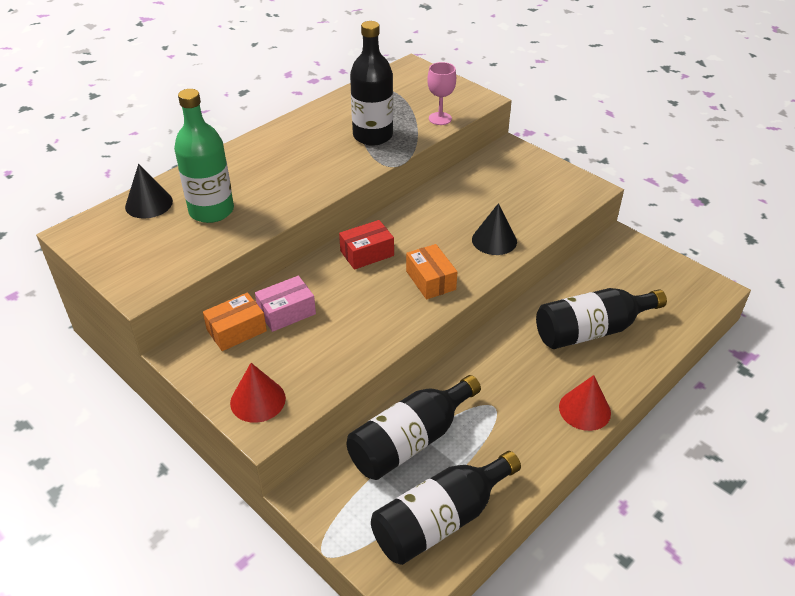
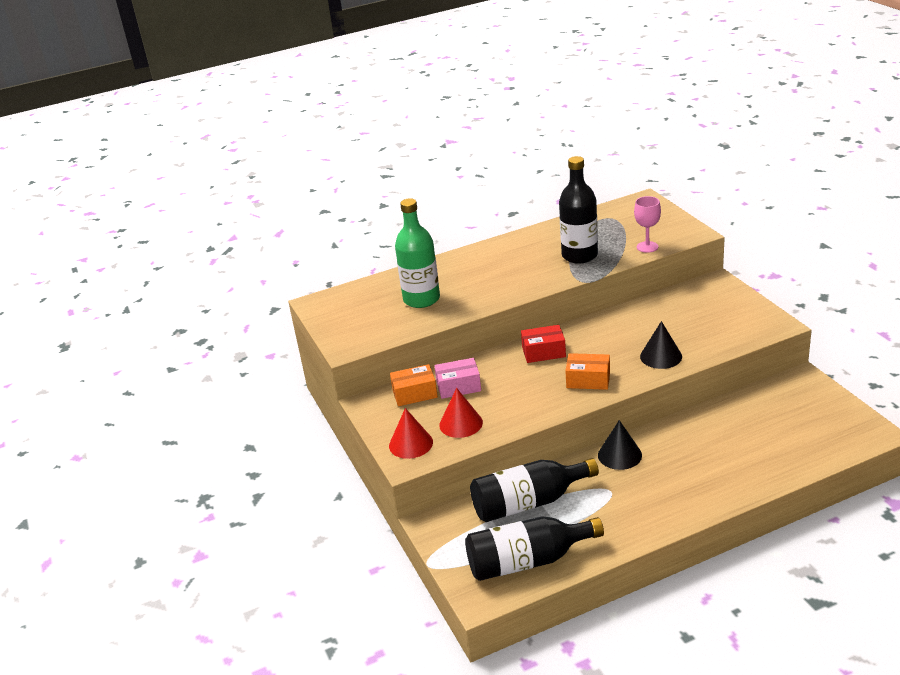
camera: 25 degrees right, 10 degrees down
black cone [125,164,173,219] -> black cone moved to [598,420,642,470]
orange box [406,244,457,299] -> orange box turned 75 degrees counterclockwise [565,353,610,390]
black bottle [536,288,667,349] -> none
red cone [559,375,611,431] -> red cone moved to [439,388,483,438]

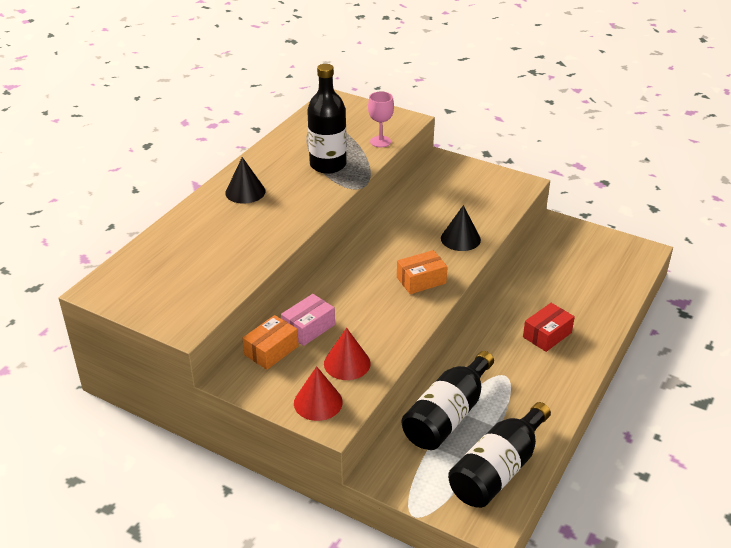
camera: 40 degrees left, 5 degrees up
green bottle [395,198,440,308] -> none
red box [521,325,566,363] -> red box moved to [523,303,575,352]
black cone [598,420,642,470] -> black cone moved to [225,157,266,204]

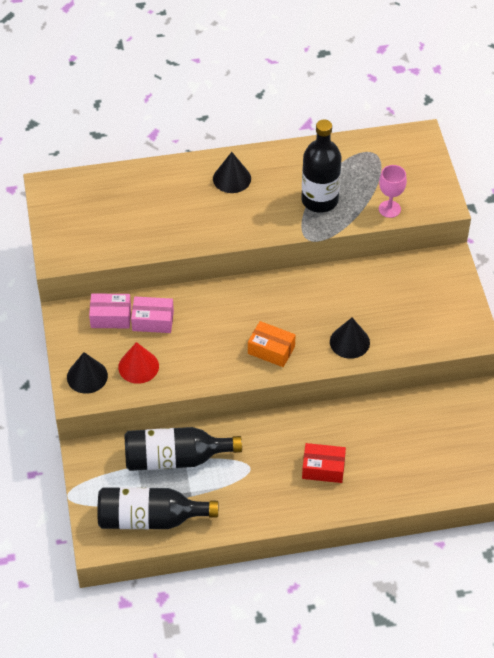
camera: 50 degrees right, 15 degrees up
orange box [243,315,299,370] -> pink box [89,293,131,328]
red cone [294,366,343,421] -> black cone [67,352,108,394]

